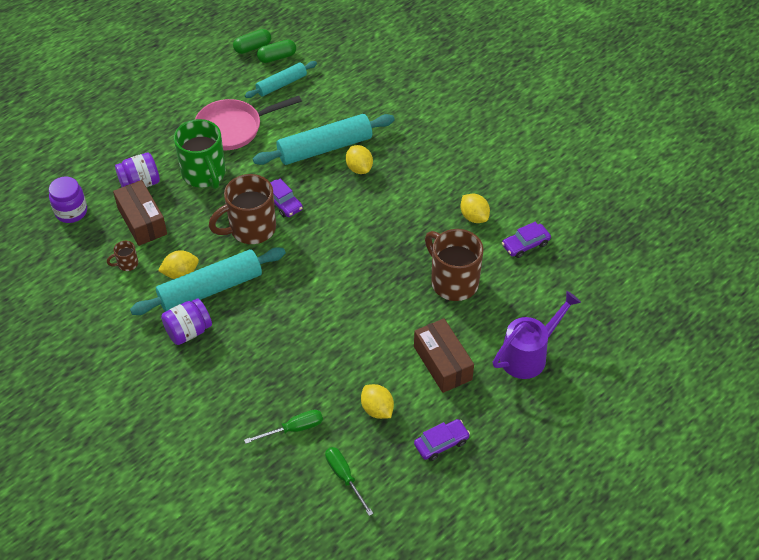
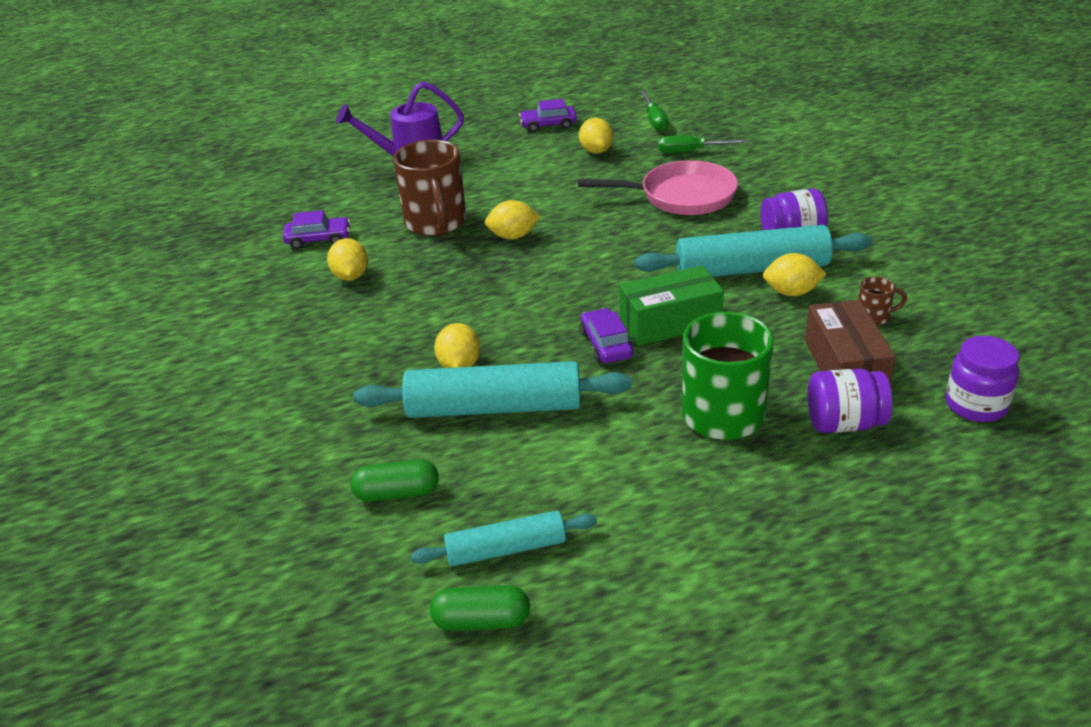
camera: 155 degrees left, 15 degrees down
pink pan [195,96,302,150] -> pink pan moved to [578,160,738,215]
brown mug [209,174,276,244] -> green box [619,265,724,346]
green capsule [233,29,271,54] -> green capsule moved to [351,459,439,502]
brown box [414,318,474,393] -> none
none -> yellow lemon [485,200,540,240]

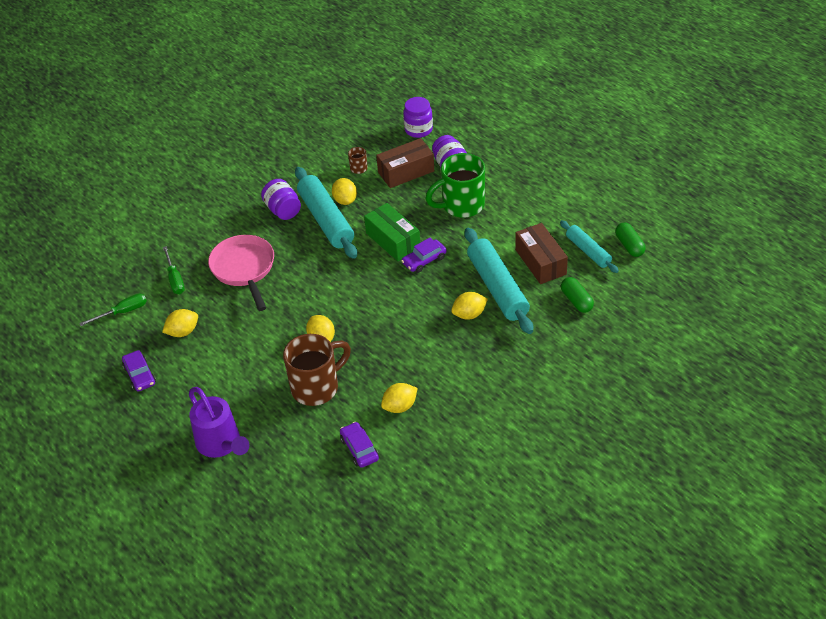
camera: 110 degrees left, 10 degrees up
none -> brown box [515,223,568,284]

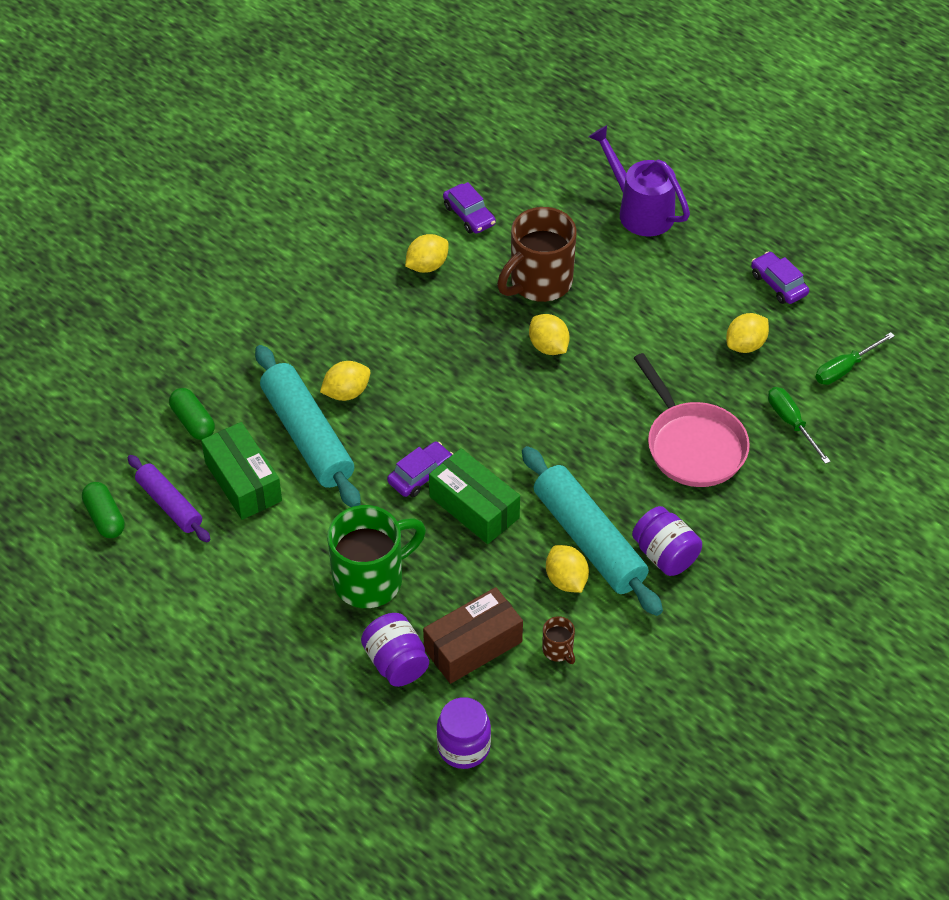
camera: 170 degrees right, 5 degrees up
brown box [515,223,568,284] -> green box [201,422,282,520]
turquoise rolling pin [560,220,619,273] -> purple rolling pin [127,455,211,542]

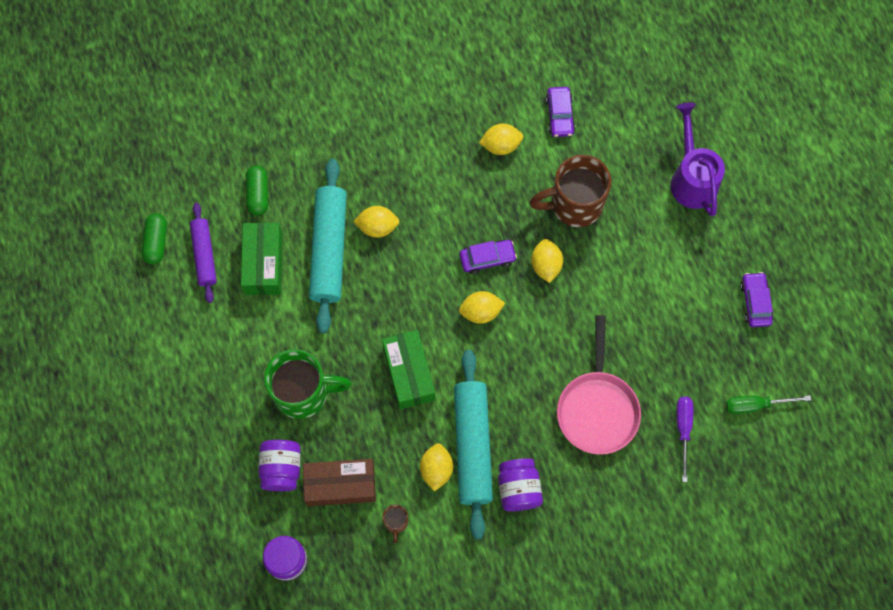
camera: 30 degrees right, 20 degrees up
purple car [387,442,453,497] -> purple car moved to [459,240,517,274]
yellow lemon [726,313,769,353] -> yellow lemon moved to [459,291,505,324]
green screwdriver [768,387,831,464] -> purple screwdriver [677,397,693,482]

